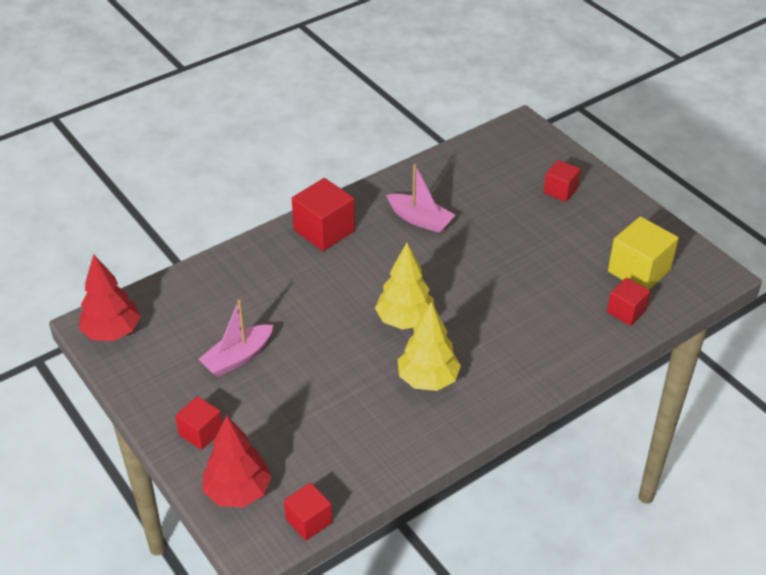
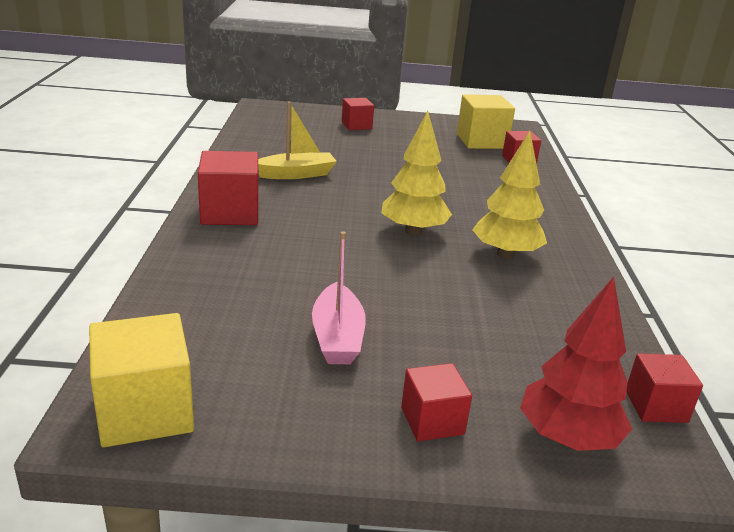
camera: 55 degrees left, 15 degrees down
red tree [79,254,141,341] -> yellow cube [89,313,194,447]
pink boat [386,164,455,233] -> yellow boat [258,101,337,179]

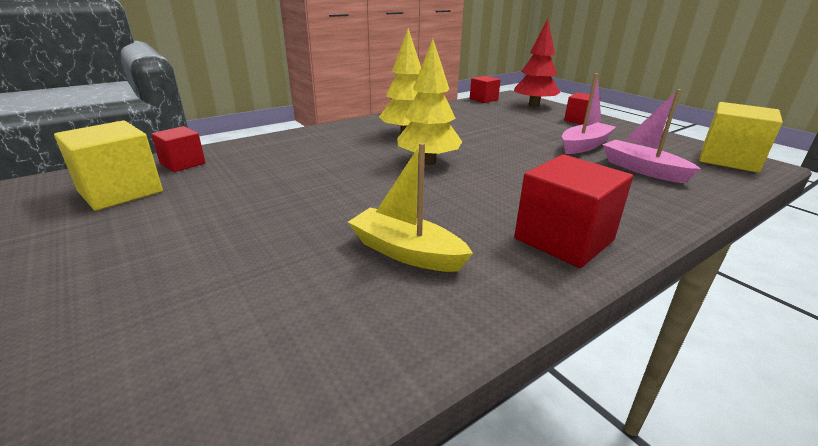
camera: 125 degrees left, 0 degrees up
red cube [342,98,374,130] -> none
none -> pink boat [602,89,701,183]

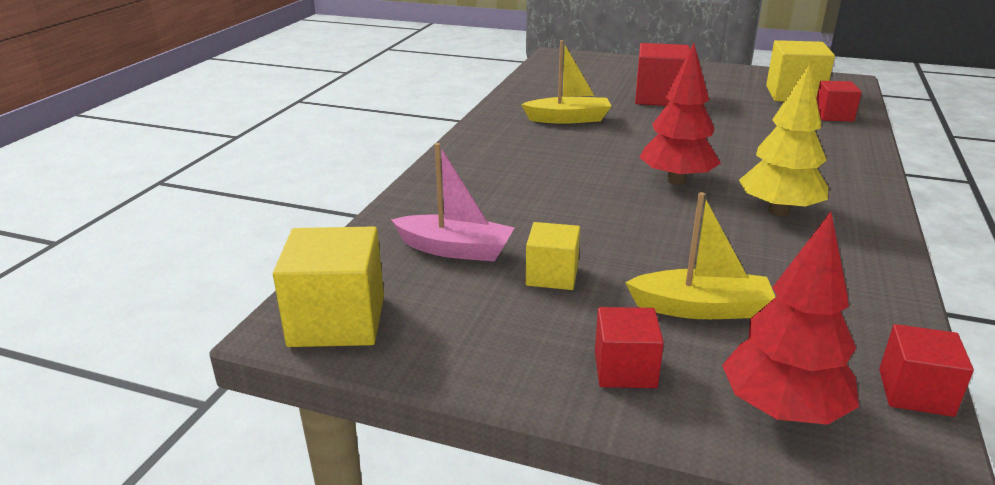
camera: 145 degrees right, 0 degrees up
yellow tree [397,39,462,165] -> red tree [639,43,721,185]
red cube [514,154,633,268] -> red cube moved to [635,43,690,106]
pink boat [562,73,616,154] -> yellow cube [526,222,580,290]
none -> yellow boat [625,192,775,319]

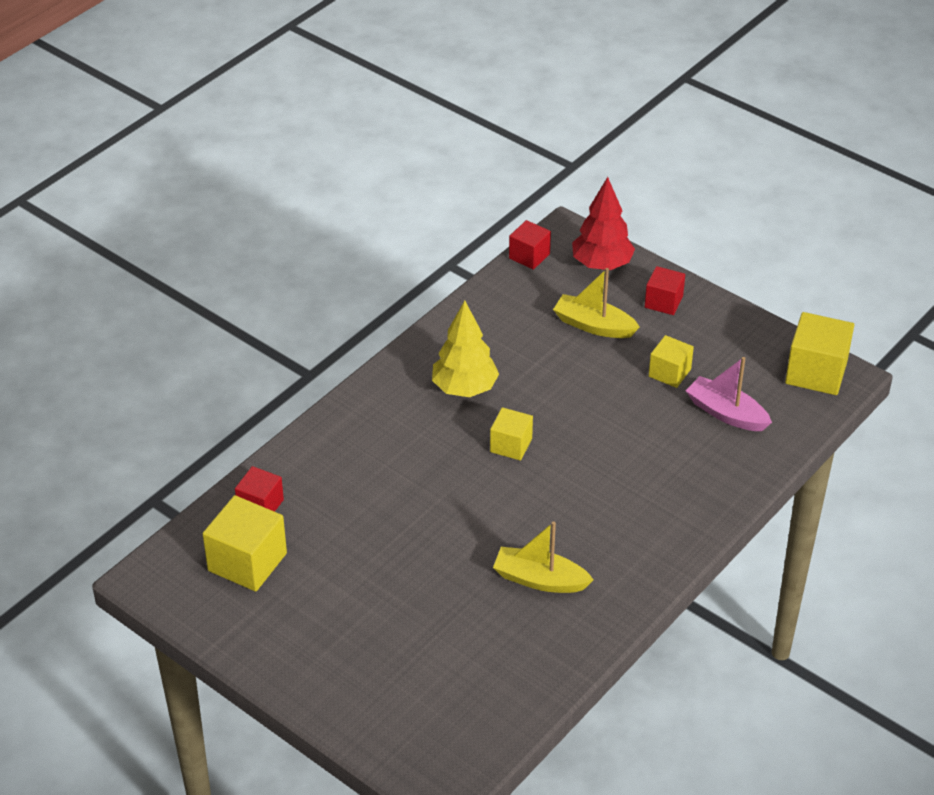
camera: 160 degrees left, 15 degrees up
red cube [635,43,690,106] -> none
red tree [639,43,721,185] -> yellow cube [490,407,533,461]

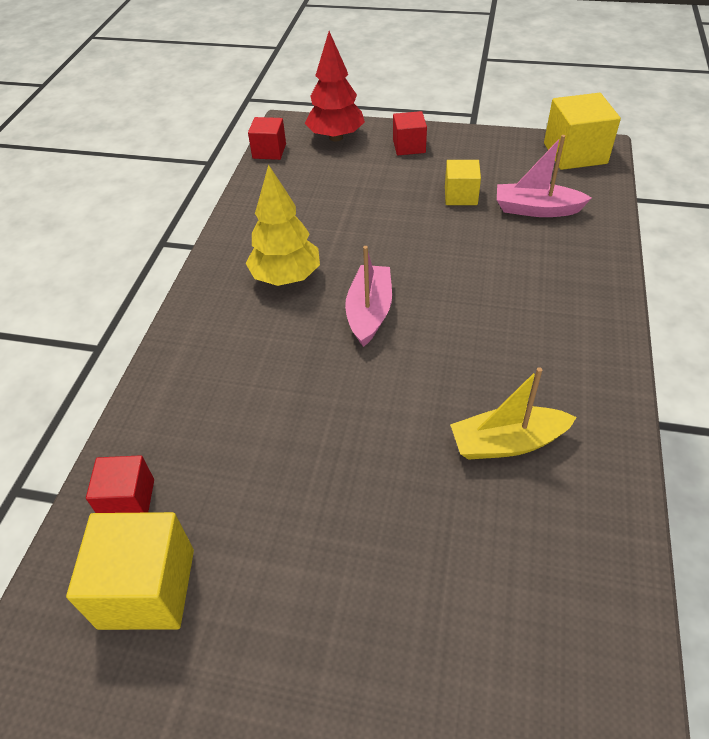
camera: 25 degrees left, 5 degrees up
yellow cube [490,407,533,461] -> pink boat [345,246,392,347]
yellow boat [553,268,640,338] -> none

